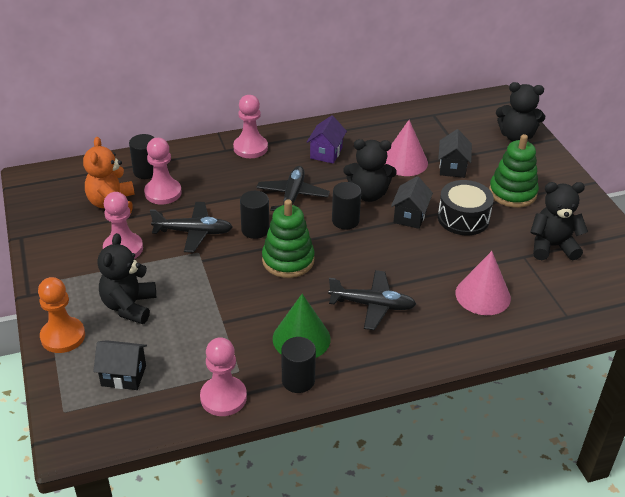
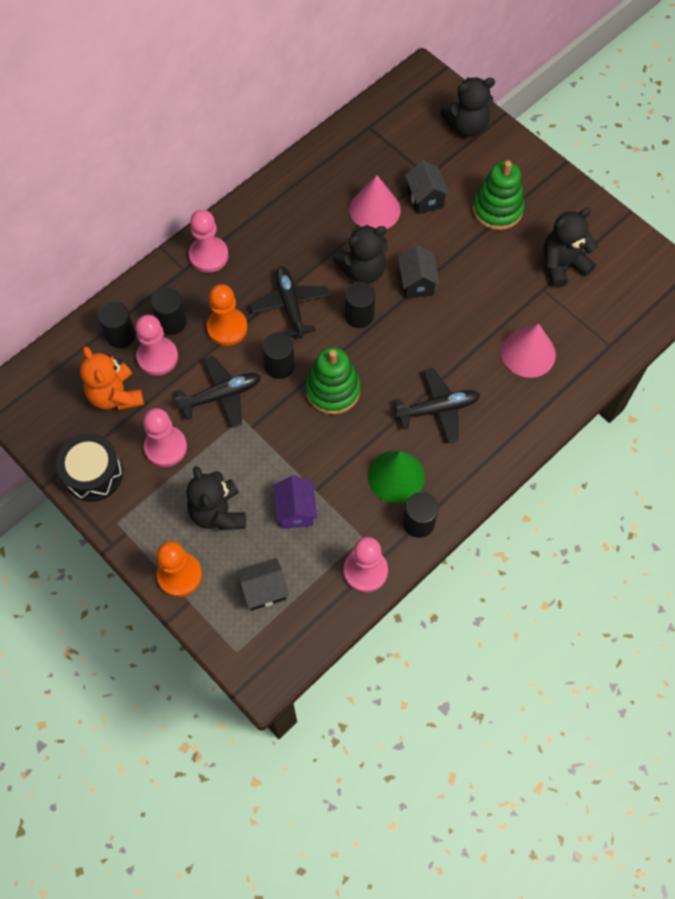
camera: 25 degrees left, 25 degrees up
purple house [307,115,347,164] -> purple house moved to [273,475,317,529]
black drum [438,180,494,235] -> black drum moved to [56,434,123,502]
none -> black cylinder [151,288,187,335]
none -> orange pawn [207,284,248,346]

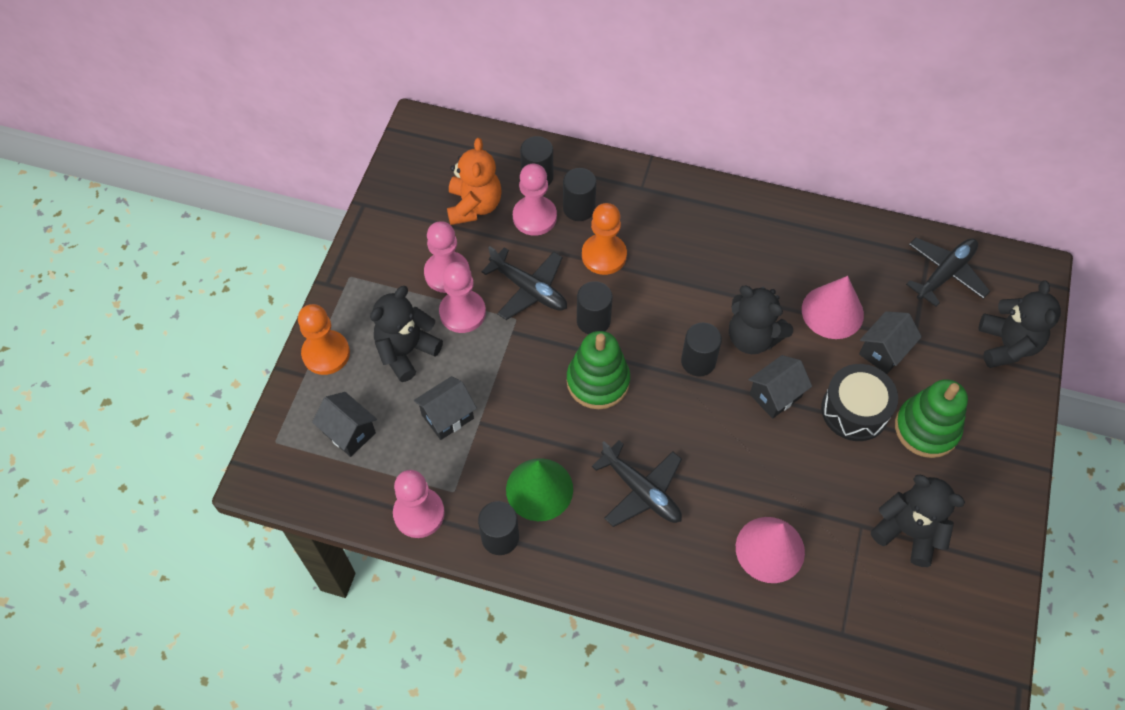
camera: 60 degrees right, 5 degrees down
black drum [56,434,123,502] -> black drum moved to [821,364,898,441]
orange teddy bear [80,346,144,410] -> orange teddy bear turned 150 degrees clockwise [447,138,502,225]
pink pawn [189,210,229,273] -> pink pawn moved to [439,262,486,333]
black plane [250,266,330,339] -> black plane moved to [906,238,990,307]
purple house [273,475,317,529] -> black house [414,376,477,440]
black teddy bear [440,77,495,137] -> black teddy bear turned 135 degrees counterclockwise [978,280,1061,368]

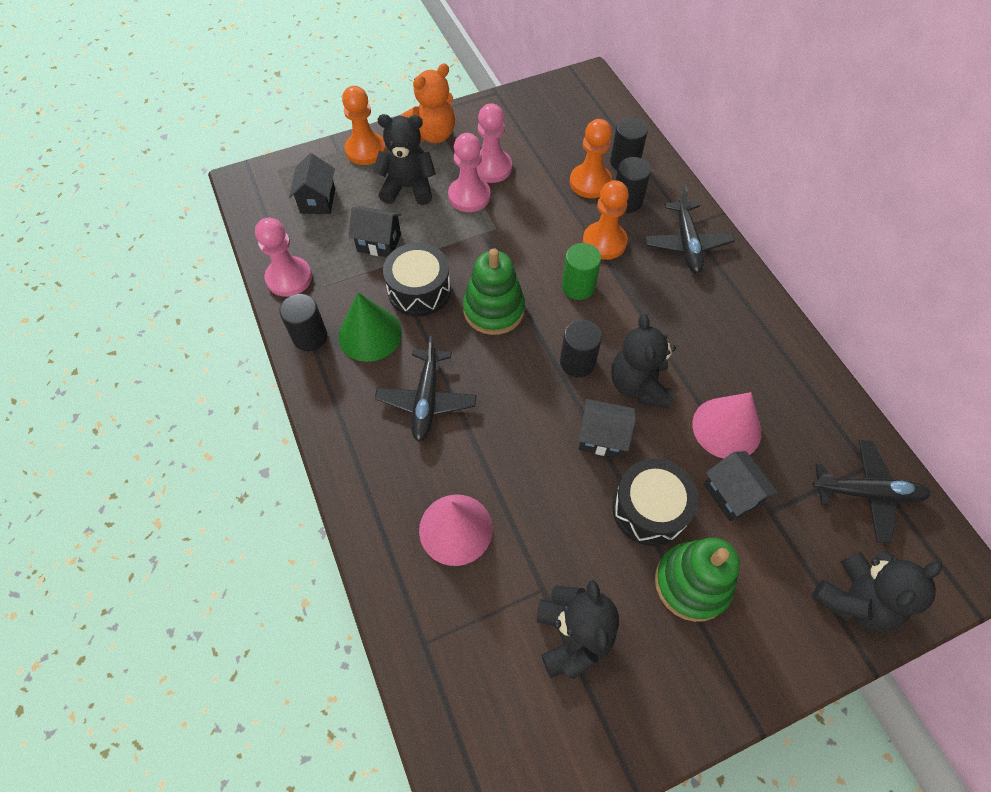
camera: 50 degrees right, 0 degrees up
orange teddy bear [447,138,502,225] -> orange teddy bear moved to [401,63,455,143]
black plane [481,246,567,320] -> black plane moved to [645,187,734,273]
pink pawn [513,164,557,236] -> orange pawn [570,119,612,198]
black cylinder [577,281,612,334] -> none
black house [859,311,922,374] -> black house turned 60 degrees clockwise [703,451,778,522]
none -> black drum [383,243,451,317]
none -> green cylinder [562,243,601,300]

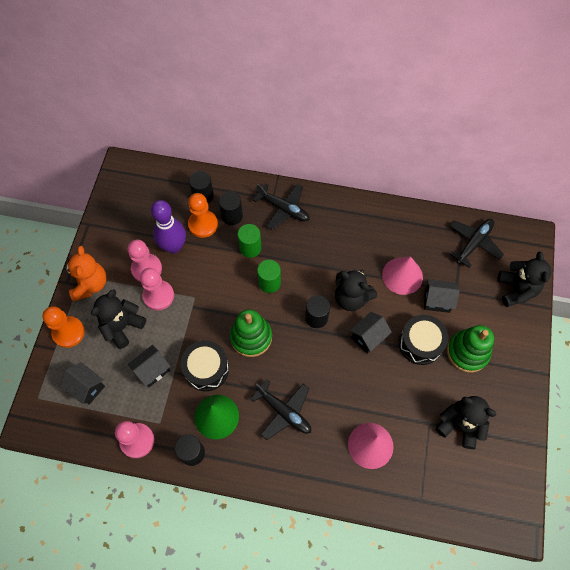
camera: 55 degrees left, 5 degrees up
orange pawn [583,180,629,260] -> green cylinder [238,224,262,258]
none -> purple bowling pin [151,200,186,254]

